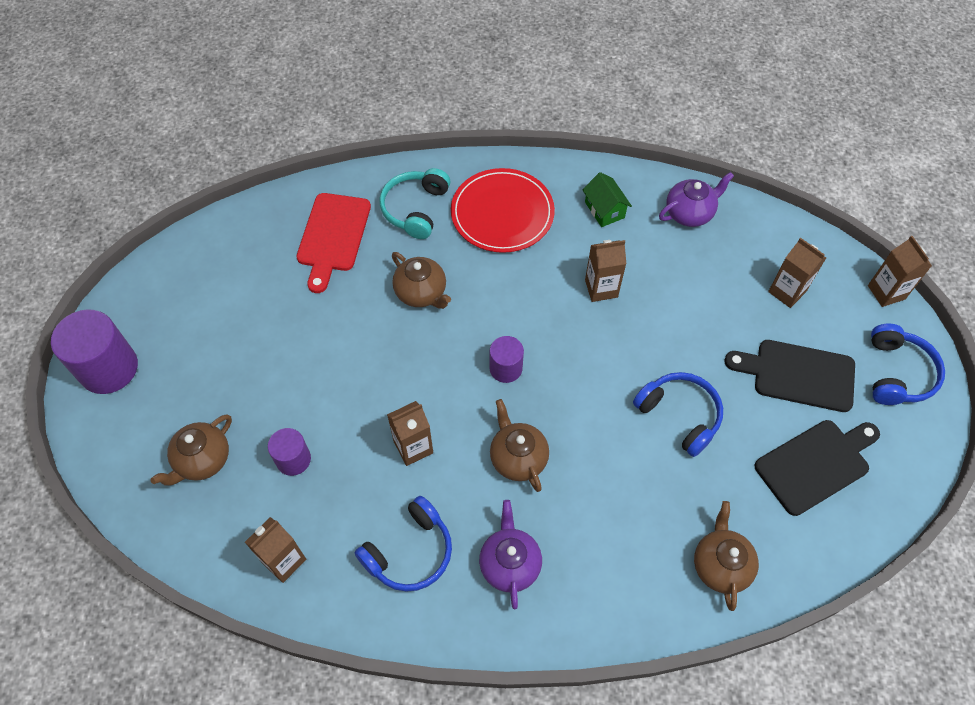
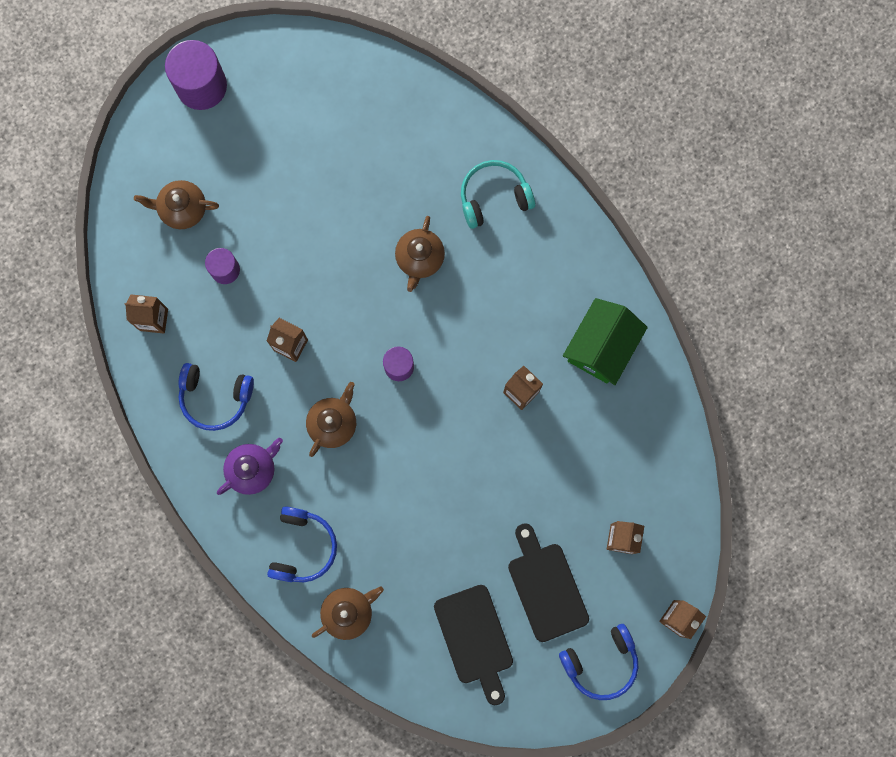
camera: 55 degrees right, 20 degrees up
red cutting board [296,193,371,293] -> none
red plate [451,168,555,253] -> none
green house [582,172,632,227] -> green house [563,298,648,385], size x1.72
blue headphones [633,372,723,457] -> blue headphones moved to [267,506,337,582]
purple teapot [659,172,734,227] -> none
black cutting board [755,420,880,516] -> black cutting board turned 45 degrees clockwise [434,585,513,705]

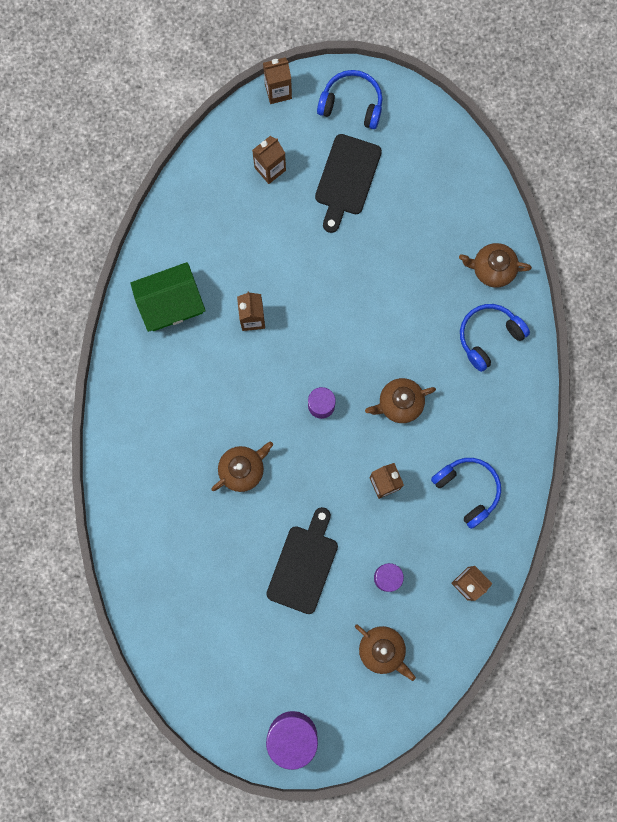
camera: 140 degrees left, 0 degrees up
purple teapot [217,438,283,495] -> none
black cutting board [434,585,513,705] -> black cutting board moved to [266,507,338,614]
turquoise headphones [461,160,535,229] -> none

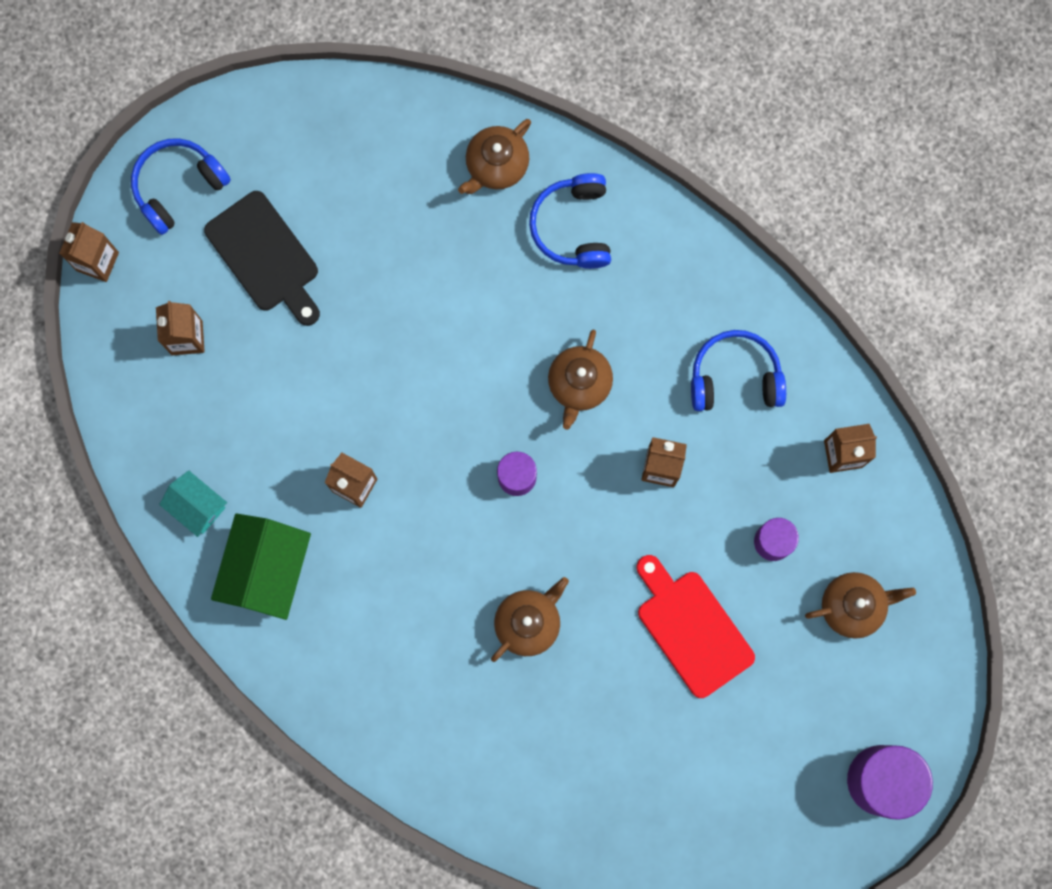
camera: 55 degrees left, 0 degrees up
brown teapot [211,441,273,492] -> brown teapot turned 45 degrees clockwise [491,577,569,662]
black cutting board [266,507,338,614] -> red cutting board [637,555,755,698]
none -> turquoise house [159,471,227,537]

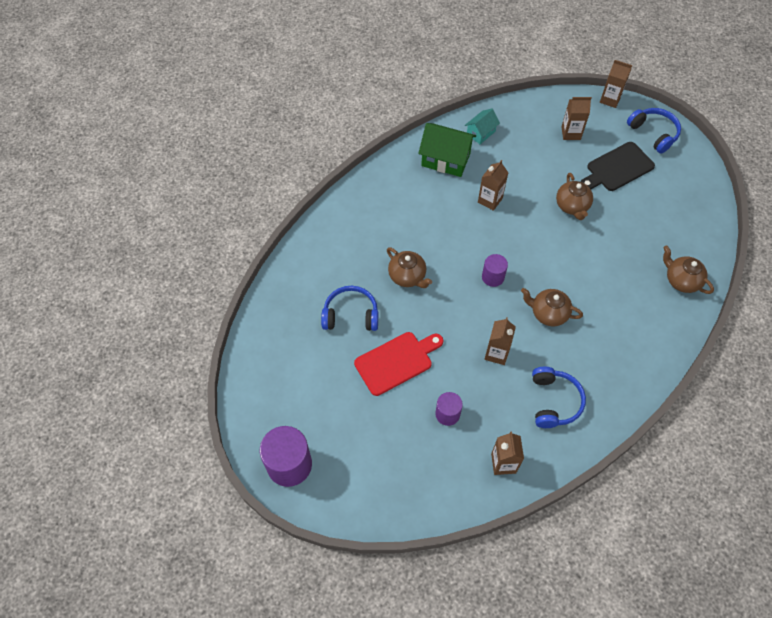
camera: 95 degrees right, 20 degrees down
blue headphones [529,173,611,269] -> blue headphones moved to [321,286,378,331]
brown teapot [805,572,916,639] -> brown teapot moved to [556,173,593,220]

